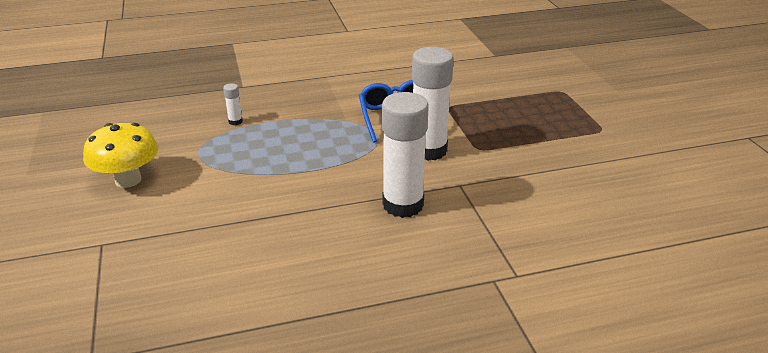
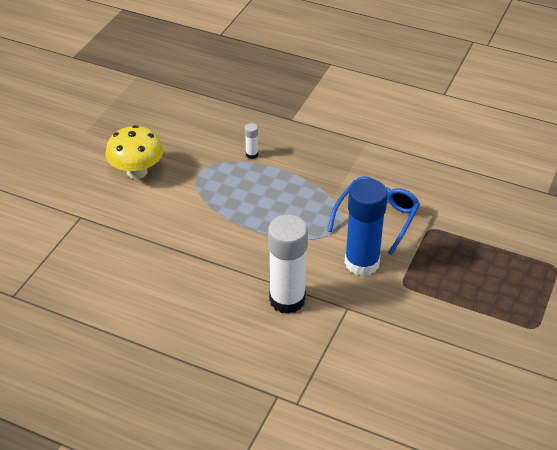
camera: 40 degrees right, 10 degrees up
white glue stick [412,47,454,161] -> blue glue stick [345,179,388,276]

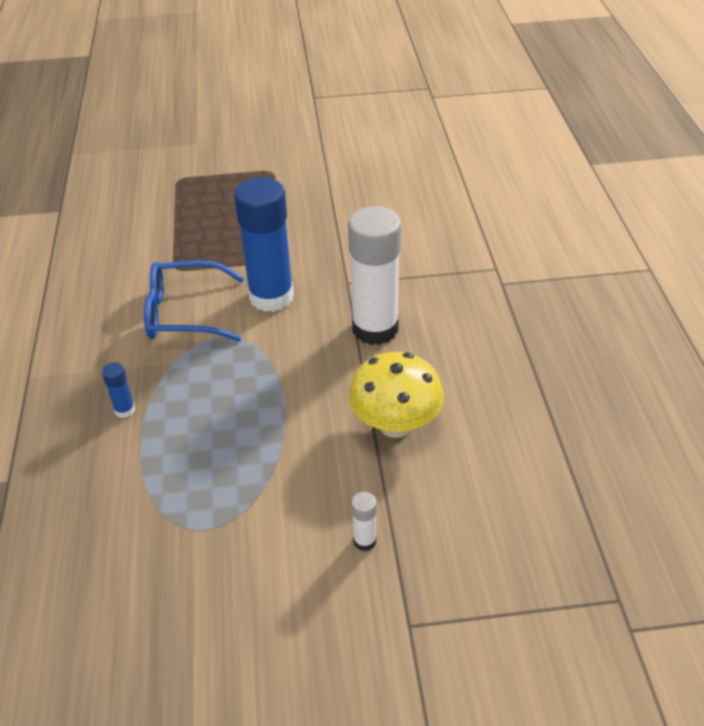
camera: 120 degrees left, 0 degrees up
yellow mushroom [105,125,164,179] -> yellow mushroom moved to [348,352,444,438]
white glue stick [245,123,258,159] -> white glue stick moved to [351,492,377,551]
none -> blue glue stick [102,362,135,418]

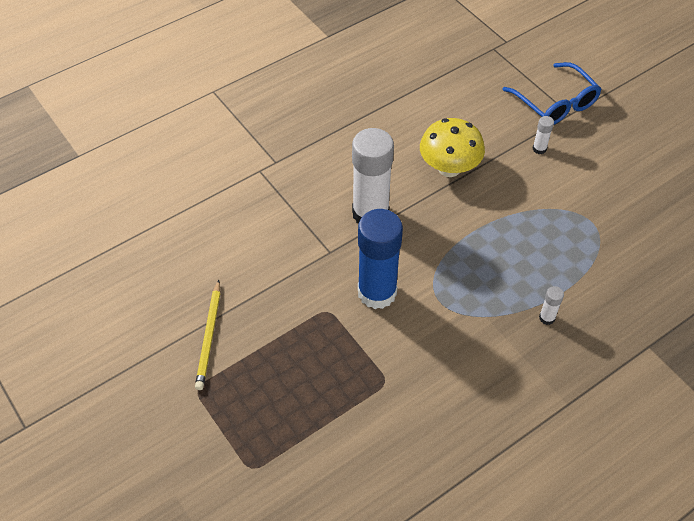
camera: 120 degrees left, 10 degrees up
blue glue stick [102,362,135,418] -> white glue stick [539,286,564,325]
blue glasses [144,260,244,341] -> blue glasses moved to [502,62,601,124]
none -> yellow pencil [195,280,220,390]

